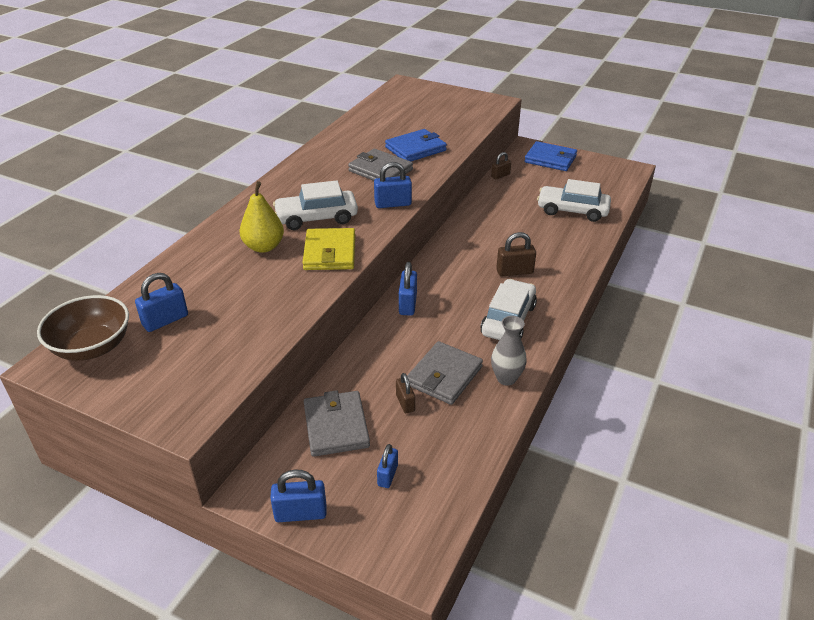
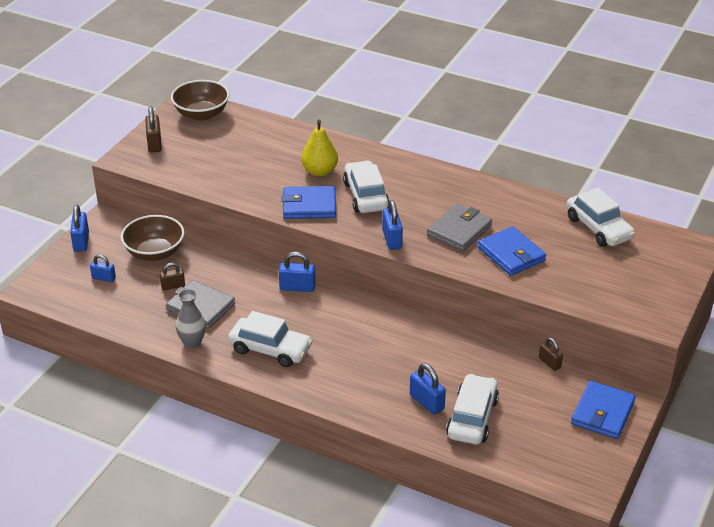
camera: 90 degrees right, 0 degrees up
blue padlock [135,273,188,332] -> blue padlock moved to [410,363,446,415]
yellow wallet [302,228,355,270] -> blue wallet [282,186,336,219]
grey wallet [304,390,370,457] -> brown bowl [121,215,184,261]
brown padlock [496,232,536,276] -> brown padlock moved to [145,107,162,153]
none -> white car [567,188,635,247]

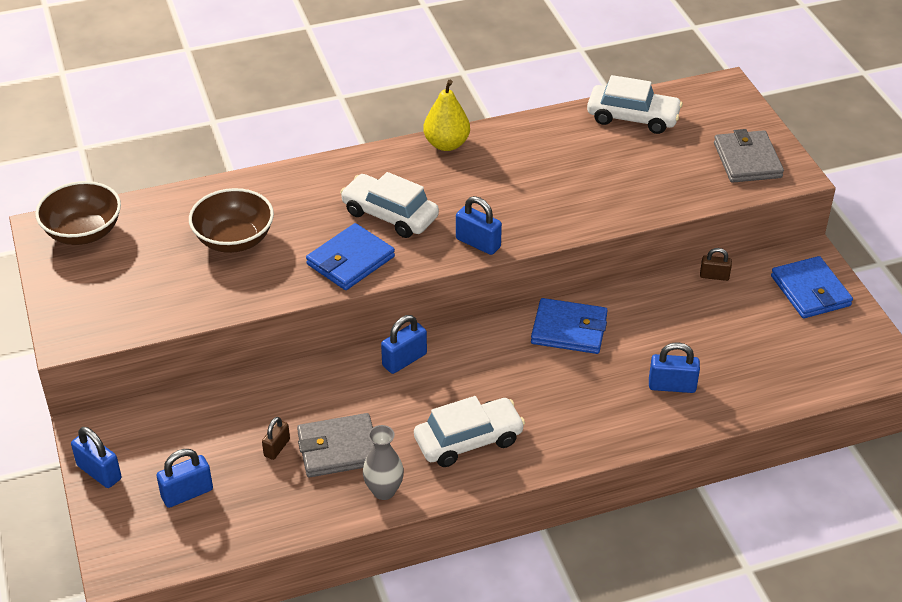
camera: 45 degrees left, 5 degrees up
blue padlock [90,255,116,282] -> blue padlock [156,449,213,508], size x1.51
brown bowl [121,215,184,261] -> brown bowl moved to [189,188,274,253]
brown padlock [145,107,162,153] -> none
yellow pear [301,120,338,177] -> yellow pear moved to [423,80,470,151]
grey wallet [427,204,492,251] -> grey wallet moved to [714,129,784,183]
white car [446,374,499,444] -> none
blue wallet [478,226,546,276] -> blue wallet moved to [531,298,608,354]

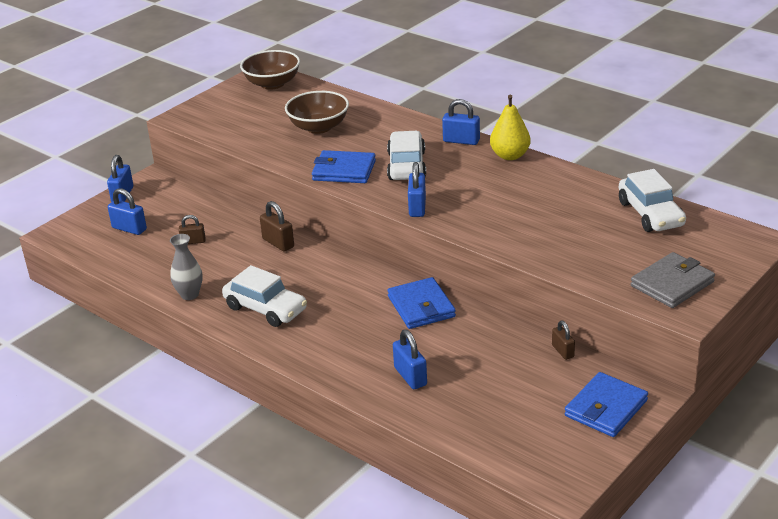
camera: 60 degrees right, 10 degrees down
grey wallet [297,413,374,477] -> none
blue padlock [381,315,427,374] -> blue padlock moved to [442,99,480,145]
none -> brown padlock [260,201,294,251]

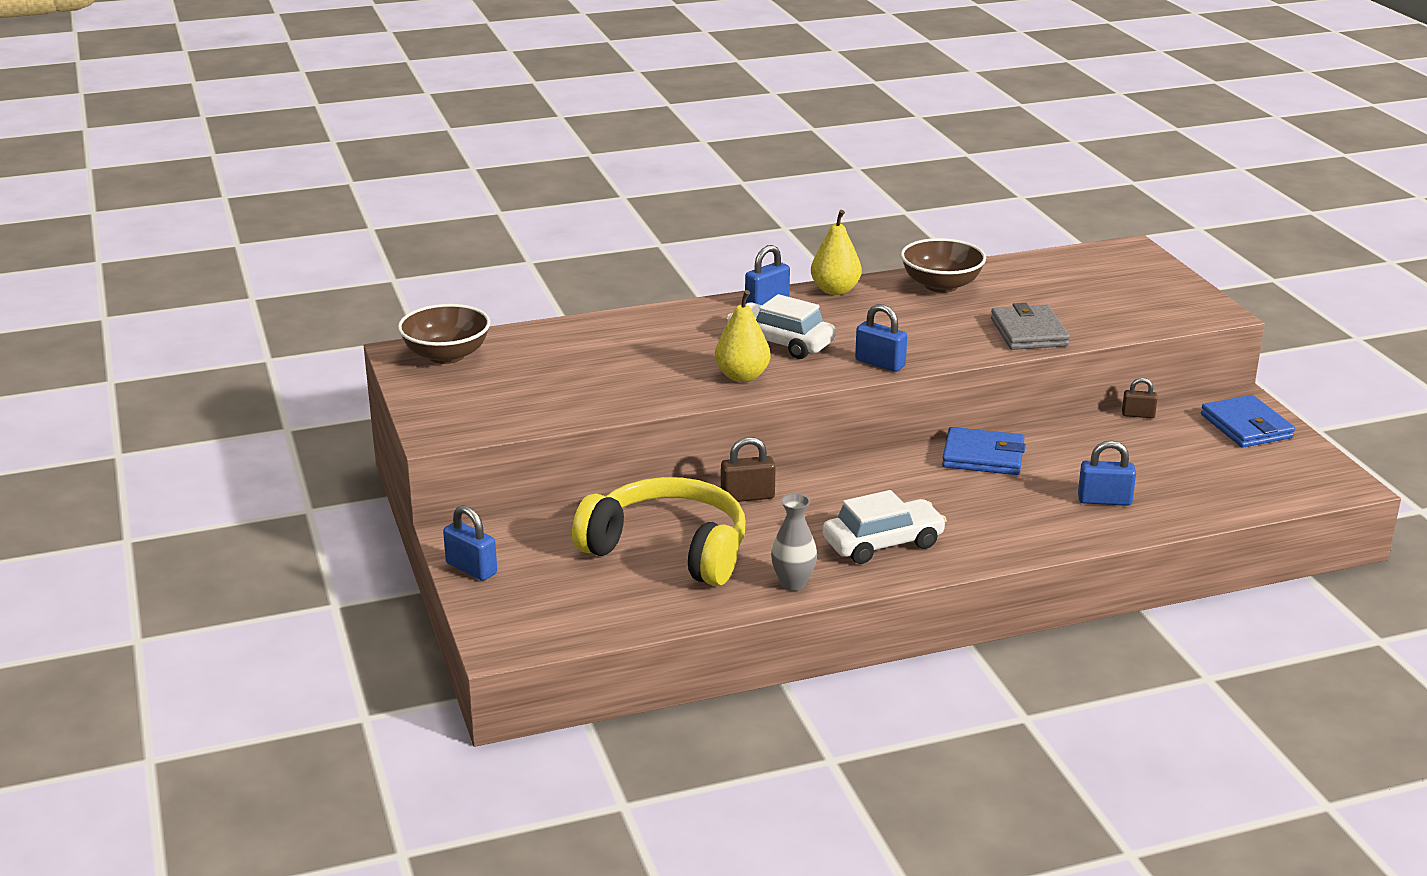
camera: 60 degrees left, 5 degrees down
blue padlock [108,188,147,235] -> none
brown padlock [179,215,206,244] -> yellow headphones [572,477,746,586]
brown bowl [285,91,349,134] -> brown bowl moved to [901,238,986,293]
blue wallet [312,150,376,183] -> yellow pear [715,290,771,382]
white car [619,169,686,232] -> none
grey wallet [631,252,715,308] -> grey wallet moved to [991,303,1070,350]

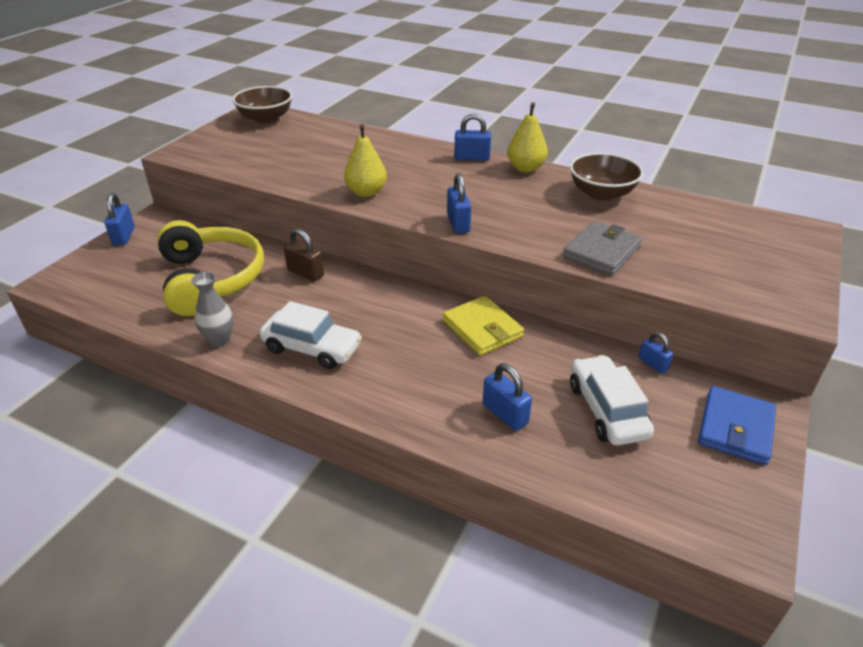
camera: 45 degrees right, 10 degrees up
white car [727,294,836,359] -> white car moved to [570,355,654,446]
blue wallet [942,427,1026,475] -> yellow wallet [443,296,524,356]
brown padlock [1122,378,1158,418] -> blue padlock [639,332,673,374]

